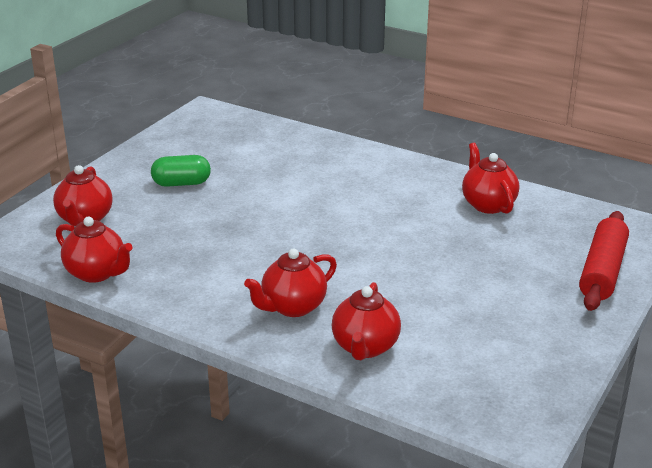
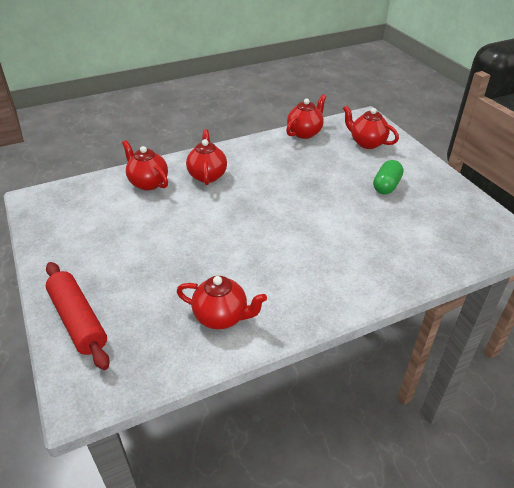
camera: 125 degrees right, 10 degrees up
red teapot [56,216,133,283] -> red teapot turned 150 degrees clockwise [286,95,326,139]

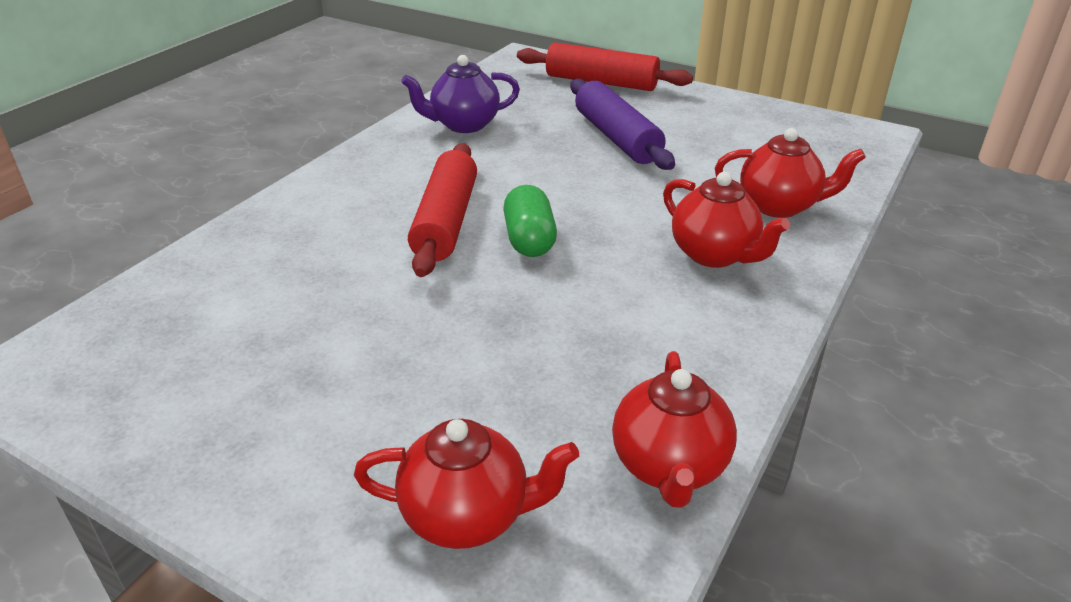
camera: 145 degrees right, 5 degrees down
red teapot [177,276,267,329] -> purple teapot [401,55,520,133]
green capsule [373,160,403,195] -> green capsule moved to [503,185,557,257]
none -> red rolling pin [408,143,477,277]
none -> purple rolling pin [571,79,675,170]

